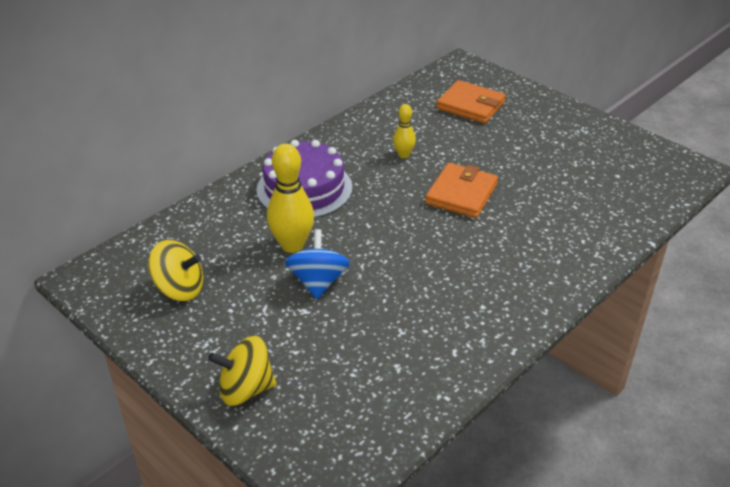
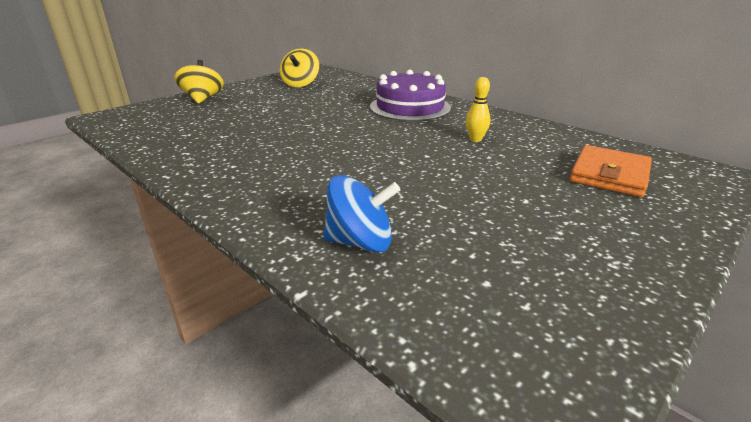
camera: 90 degrees right, 10 degrees down
yellow bowling pin [267,144,314,253] -> none
blue spinning top [285,229,350,299] -> blue spinning top moved to [323,175,400,252]
orange wallet [425,163,498,218] -> none

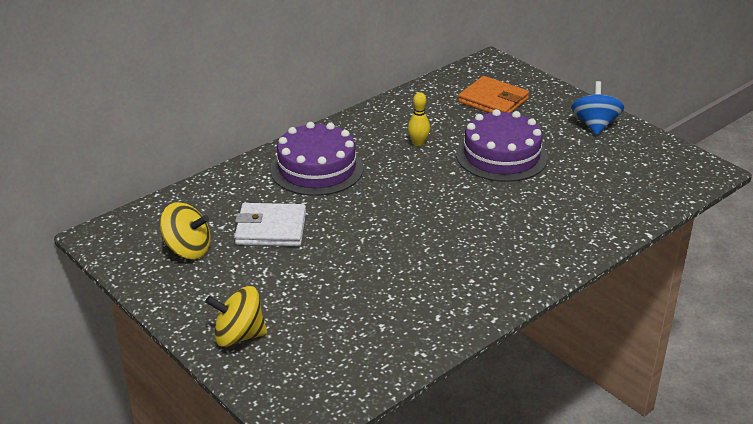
camera: 85 degrees left, 5 degrees up
blue spinning top [323,175,400,252] -> blue spinning top moved to [571,81,624,135]
none -> white wallet [235,203,306,246]
none -> purple cake [456,109,548,182]

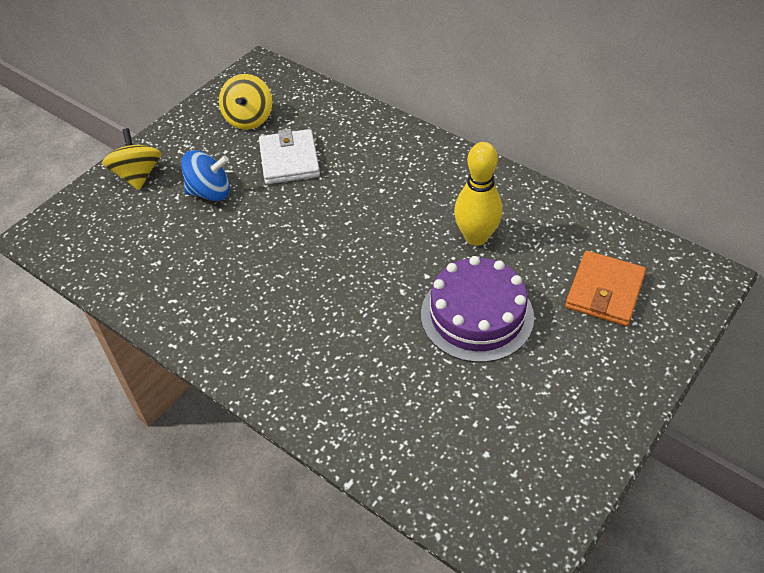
camera: 80 degrees right, 15 degrees up
purple cake [271,122,364,196] -> none
yellow bowling pin [408,92,430,146] -> yellow bowling pin [454,142,503,246], size x1.81
blue spinning top [571,81,624,135] -> blue spinning top moved to [181,150,230,201]

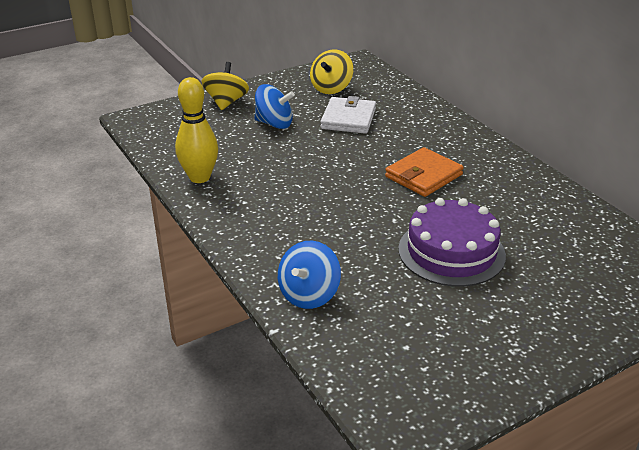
camera: 20 degrees right, 15 degrees down
yellow bowling pin [454,142,503,246] -> yellow bowling pin moved to [175,77,218,183]
orange wallet [565,251,646,326] -> orange wallet moved to [385,147,464,197]
none -> blue spinning top [278,241,341,309]

